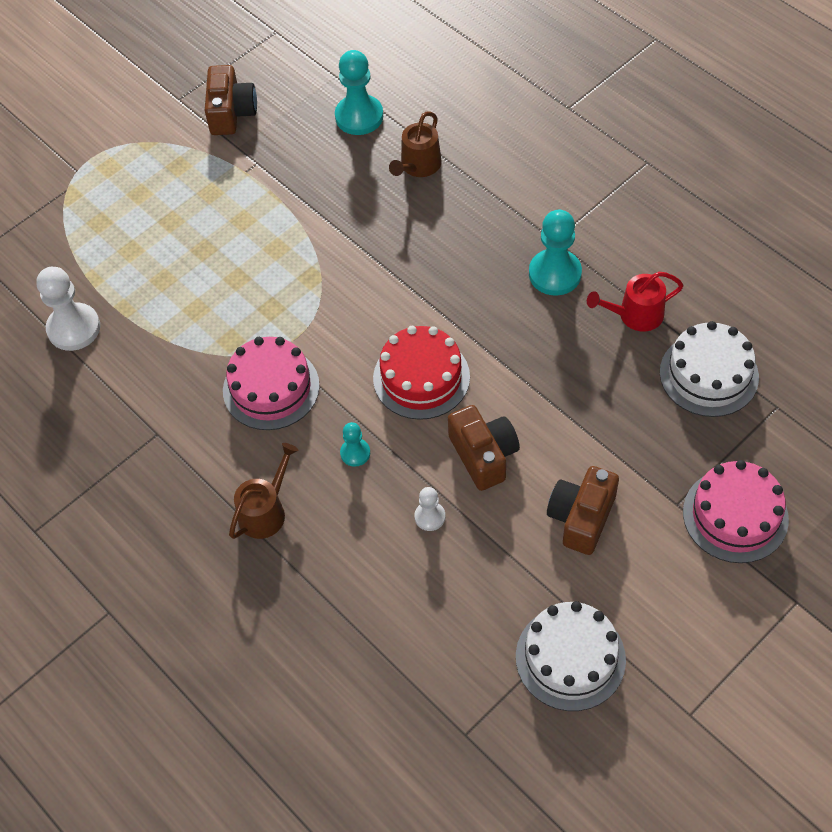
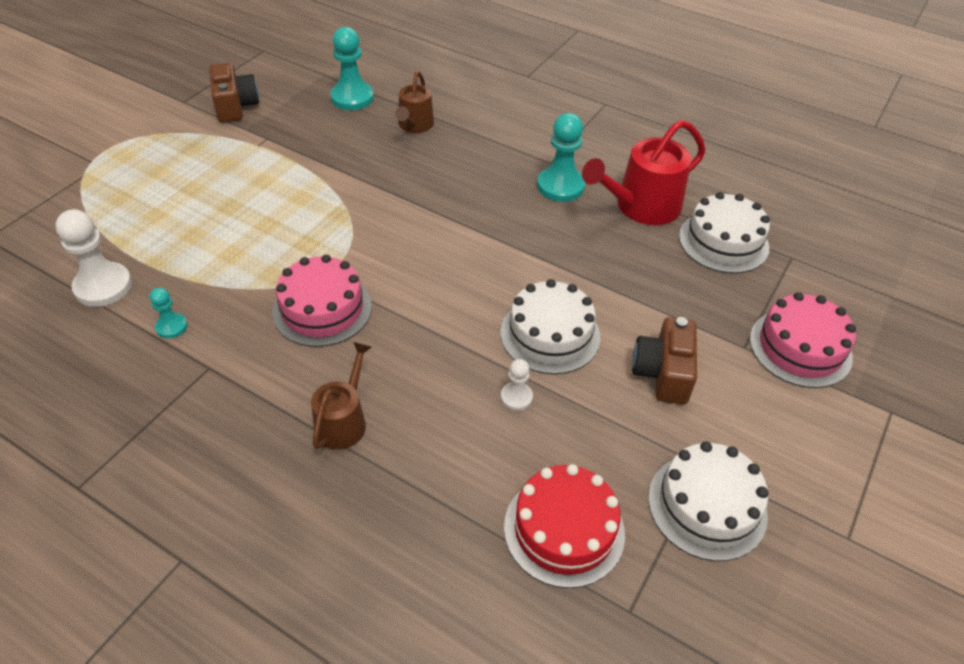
camera: 20 degrees left, 10 degrees down
turquoise pawn [340,422,370,467] -> turquoise pawn moved to [150,287,187,338]
red cake [373,326,470,420] -> red cake moved to [504,464,625,588]
brown camera [448,405,520,491] -> white cake [500,279,600,374]
red watering can [587,272,684,331] -> red watering can [582,120,705,225], size x1.63

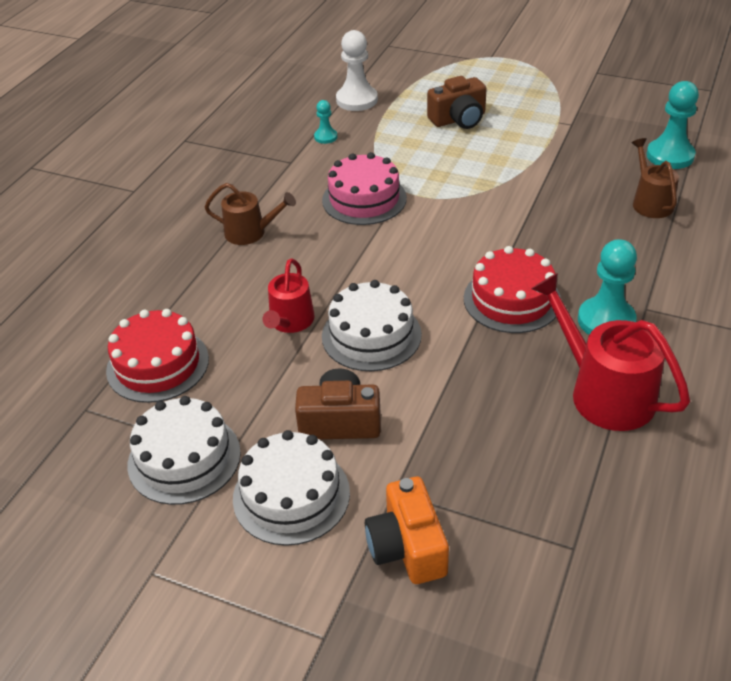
camera: 85 degrees right, 5 degrees down
brown camera [209,63,259,122] -> brown camera moved to [427,76,487,129]
brown watering can [395,71,434,133] -> brown watering can turned 75 degrees clockwise [632,138,679,218]
white pawn [501,359,533,411] -> red watering can [263,258,315,333]
white cake [679,192,770,273] -> white cake moved to [233,430,350,546]
pink cake [750,292,856,388] -> orange camera [365,477,449,584]
none -> red cake [464,246,561,333]

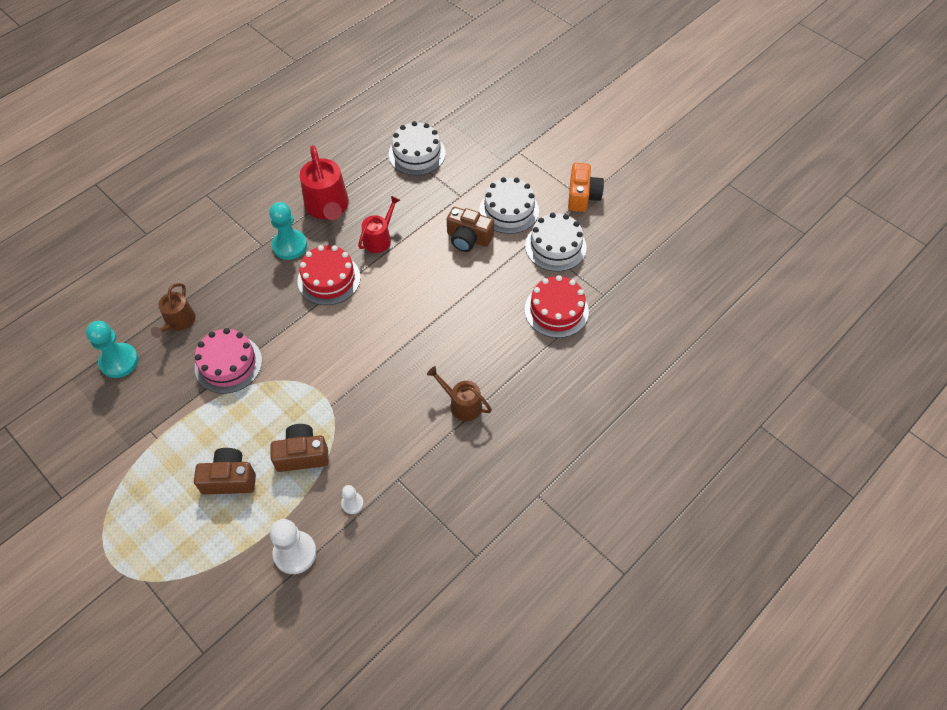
camera: 160 degrees left, 15 degrees up
red watering can [263,258,315,333] -> red watering can moved to [358,196,400,253]
turquoise pawn [314,100,337,144] -> white pawn [341,485,364,514]
pink cake [322,152,407,225] -> pink cake moved to [195,328,262,394]
white cake [322,280,422,371] -> white cake moved to [389,121,446,175]
orange camera [365,477,449,584] -> orange camera moved to [568,163,604,212]
none -> brown camera [270,424,329,472]

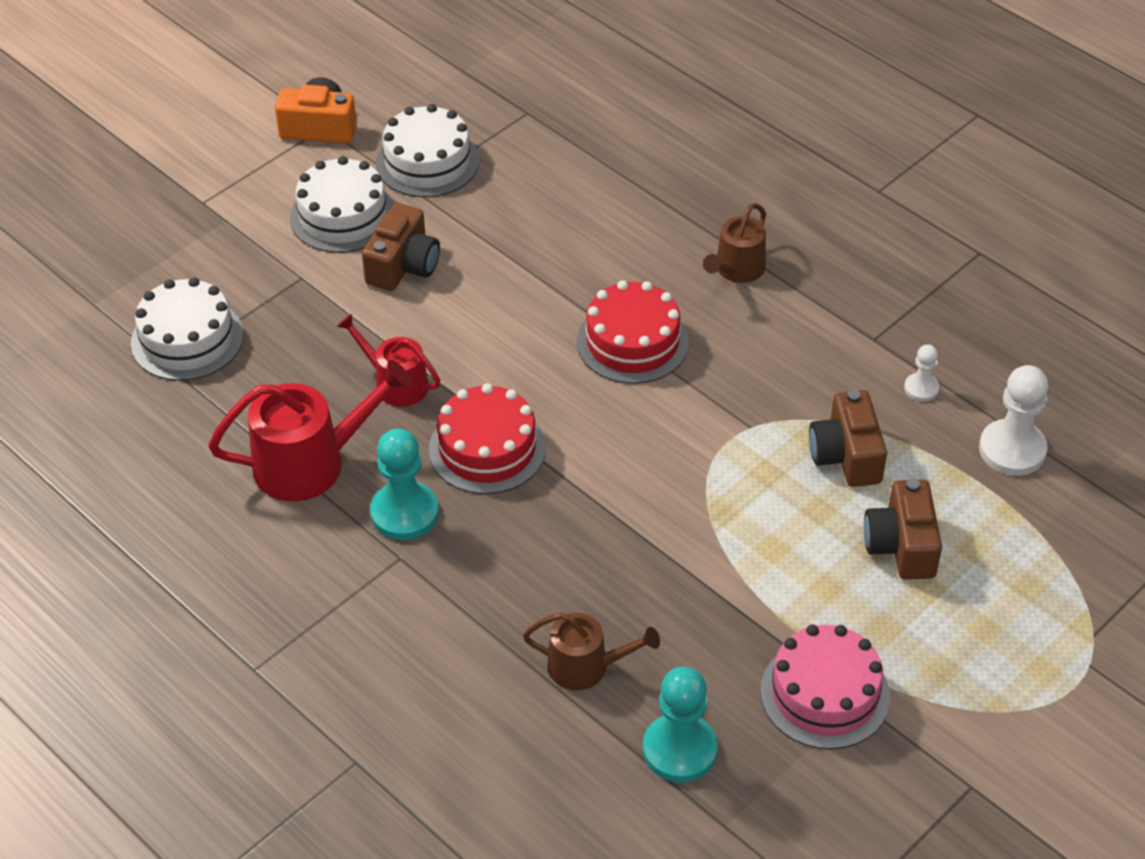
camera: 90 degrees left, 10 degrees down
pink cake [195,328,262,394] -> pink cake moved to [761,624,890,749]
red cake [525,275,589,338] -> red cake moved to [577,280,689,384]

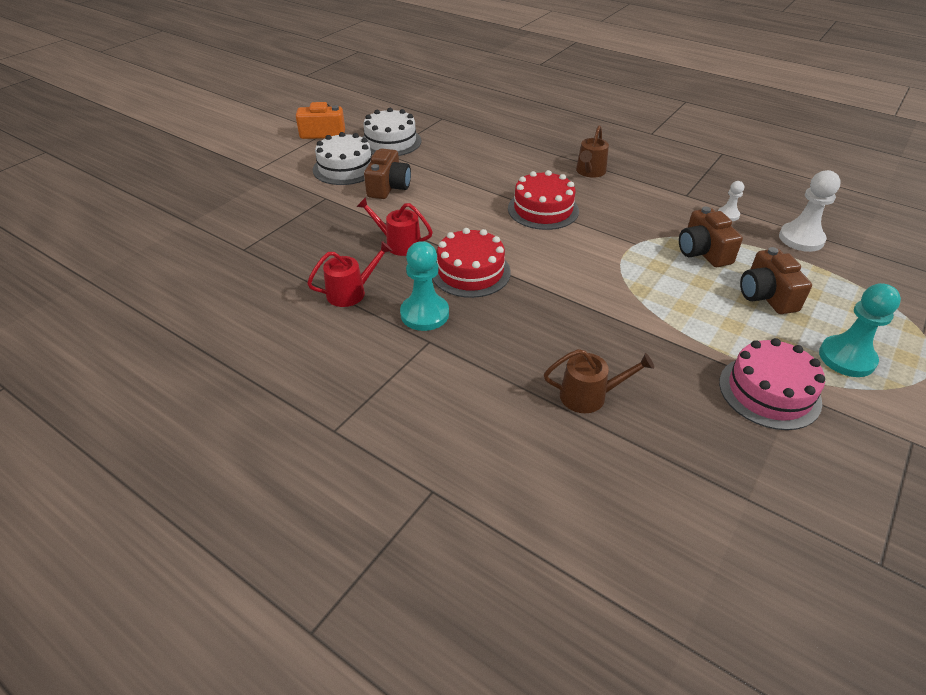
camera: 10 degrees left, 5 degrees down
white cake [131,277,243,381] -> none
red watering can [208,360,412,501] -> red watering can [307,241,393,307], size x0.61
turquoise pawn [643,667,718,782] -> turquoise pawn moved to [819,283,901,377]

